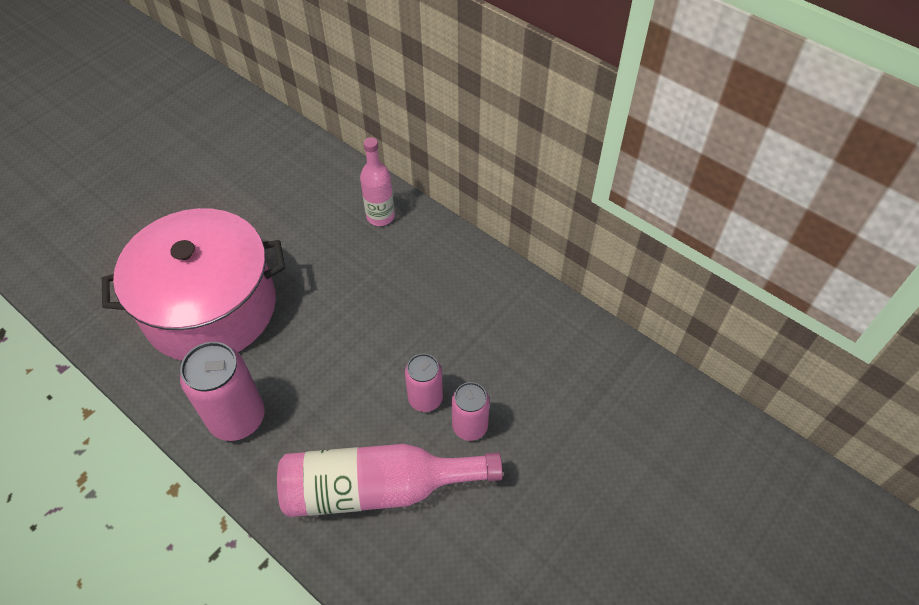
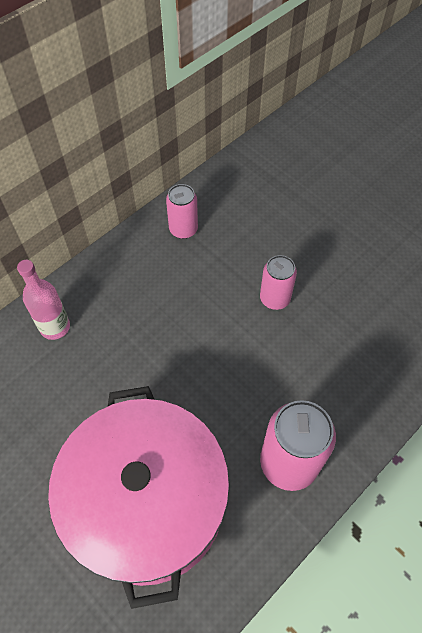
camera: 85 degrees left, 5 degrees up
pink bottle [277,444,503,517] -> none
pink can [452,382,490,441] -> pink can moved to [166,184,198,239]

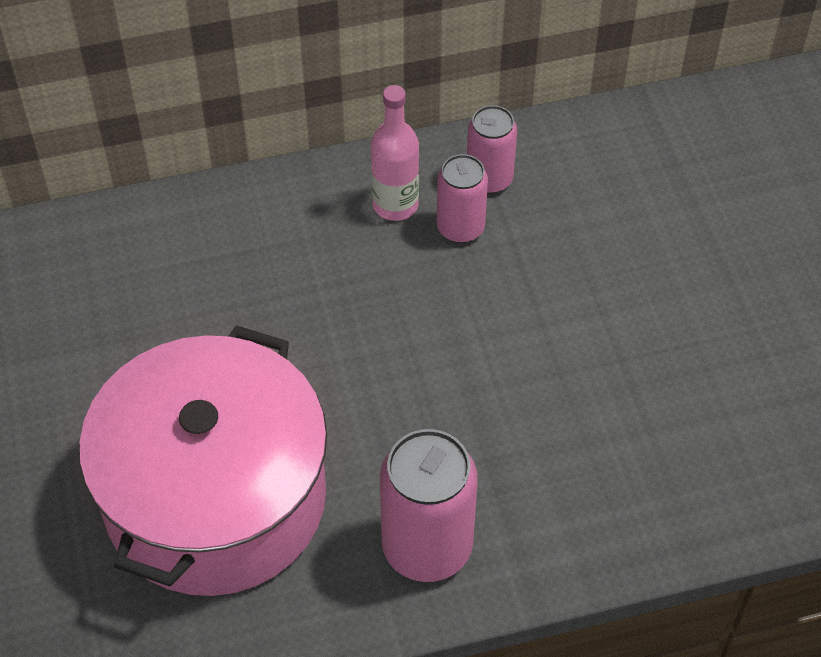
camera: 30 degrees right, 5 degrees down
pink bottle [17,260,70,340] -> pink bottle moved to [371,85,419,221]
pink can [260,255,297,310] -> pink can moved to [437,154,488,243]

